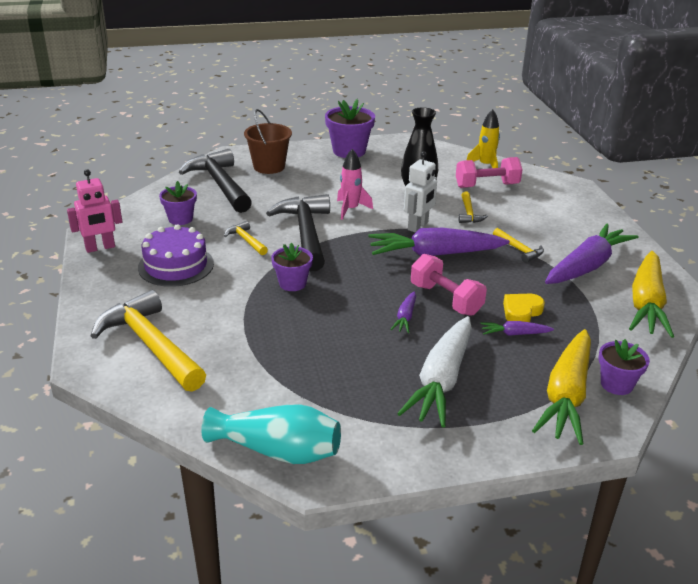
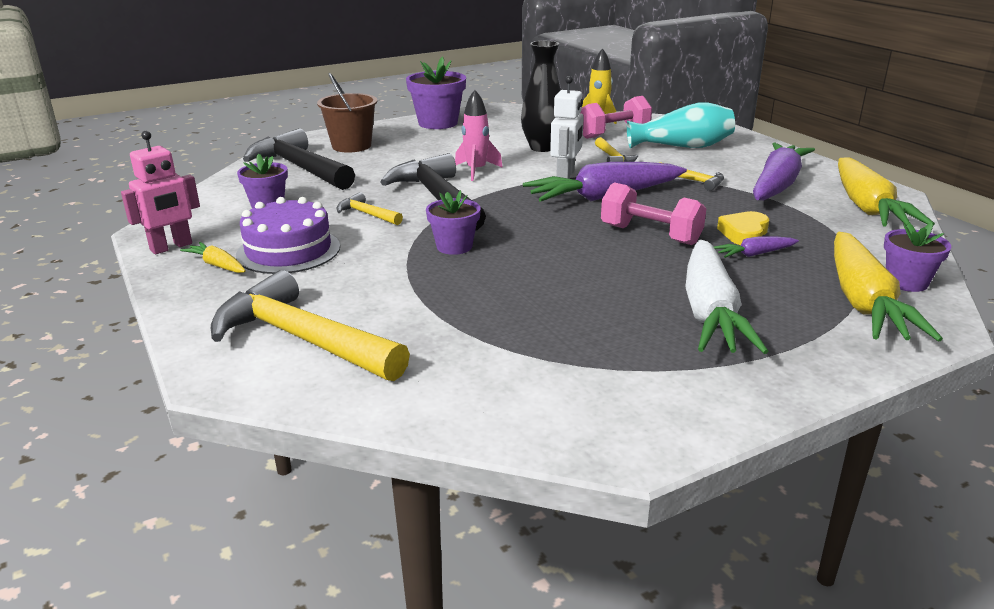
camera: 15 degrees left, 5 degrees down
turquoise vase [201,404,341,464] -> turquoise vase moved to [627,102,735,149]
purple carrot [390,291,416,333] -> none
none -> yellow carrot [180,242,246,273]

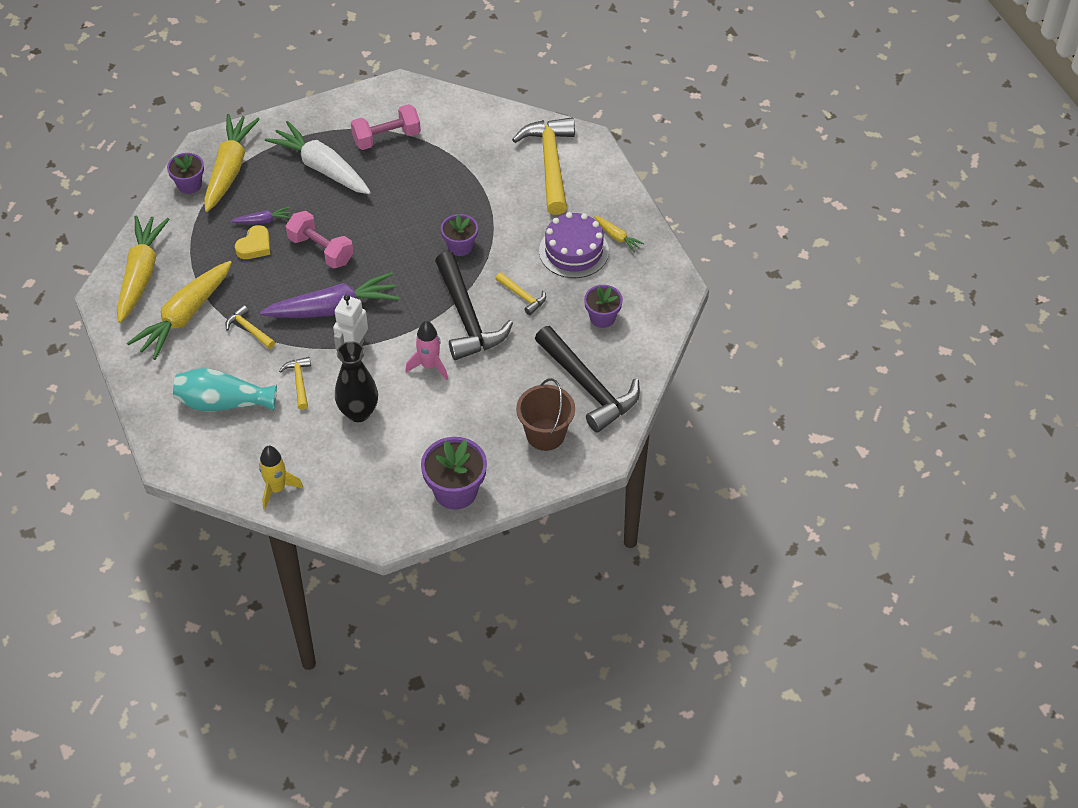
camera: 175 degrees left, 25 degrees up
pink robot [121,131,200,254] -> none
yellow hammer [211,270,410,381] -> yellow hammer turned 135 degrees counterclockwise [512,117,575,215]
pink dumbbell [581,96,652,139] -> pink dumbbell moved to [351,104,421,150]
white carrot [685,239,769,354] -> white carrot turned 60 degrees counterclockwise [265,121,371,194]
purple carrot [753,143,815,201] -> yellow carrot [127,261,232,360]

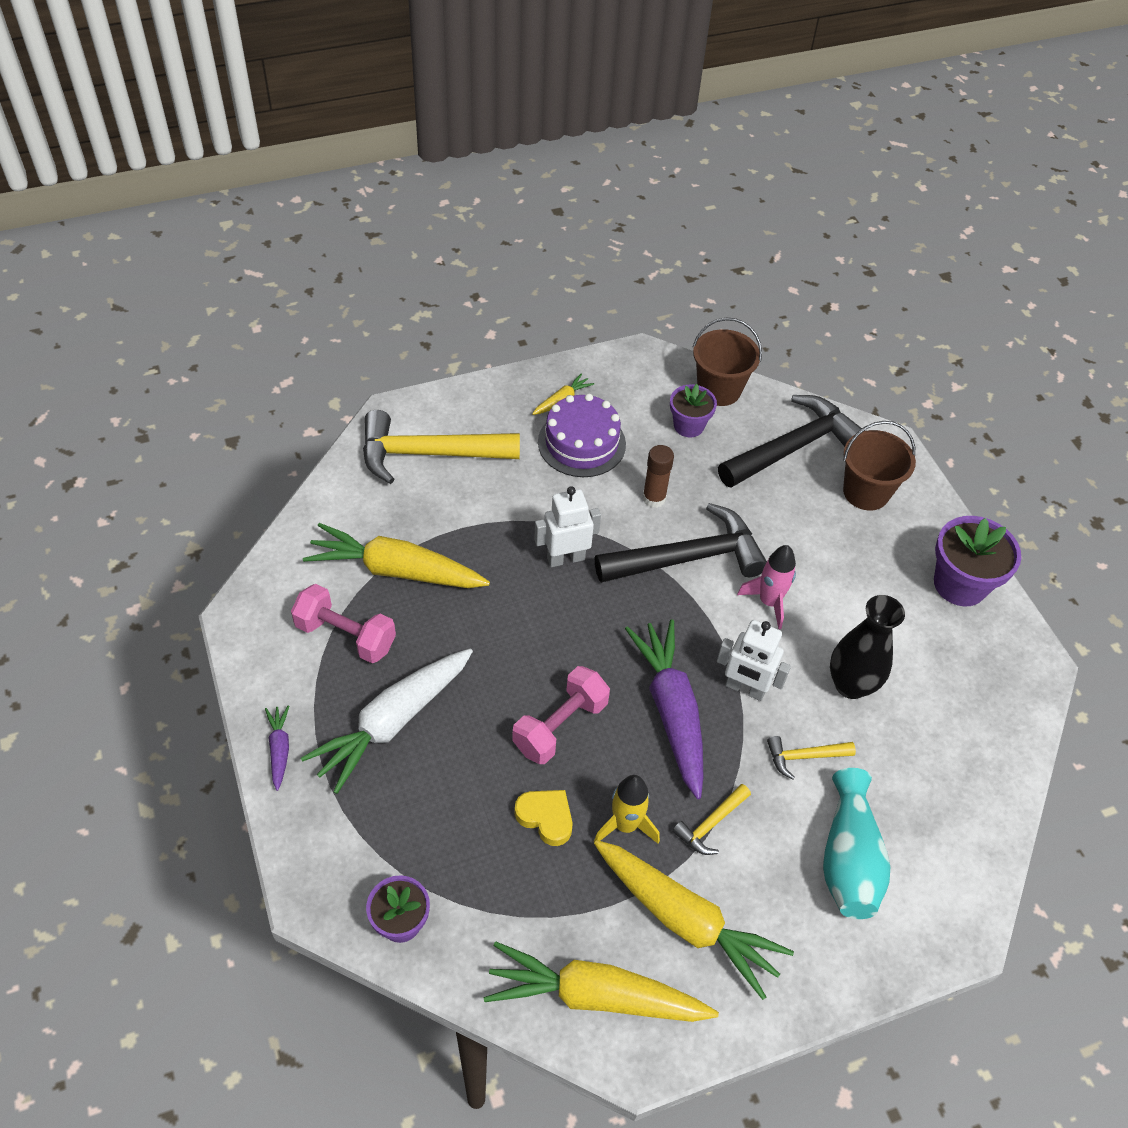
camera: 90 degrees left, 0 degrees up
yellow carrot [204,114,260,212] -> yellow carrot moved to [303,523,490,588]
purple carrot [231,207,291,224] -> purple carrot moved to [265,705,289,791]
yellow rocket [259,446,303,509] -> yellow rocket moved to [594,775,660,844]
pink dumbbell [351,104,421,150] -> pink dumbbell turned 45 degrees counterclockwise [291,584,396,663]
purple flower pot [441,214,478,256] -> white robot [534,486,601,567]
yellow hammer [496,272,546,315] -> brown glue stick [643,445,674,508]
none -> brown bucket [693,318,762,406]

